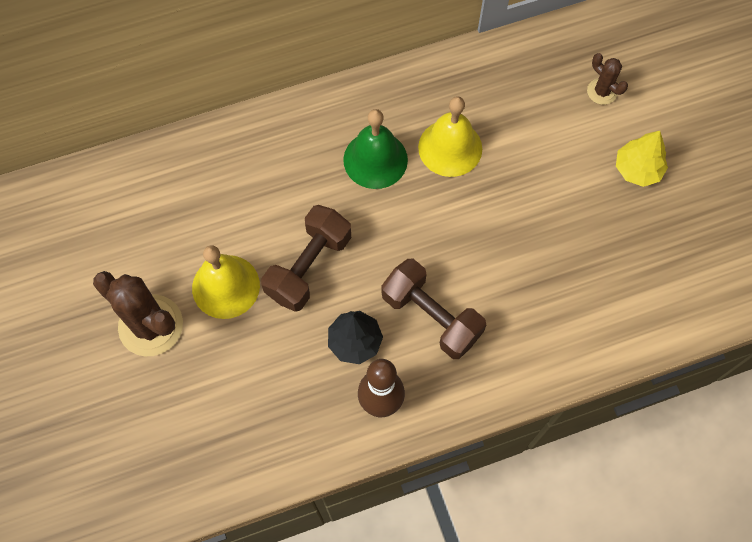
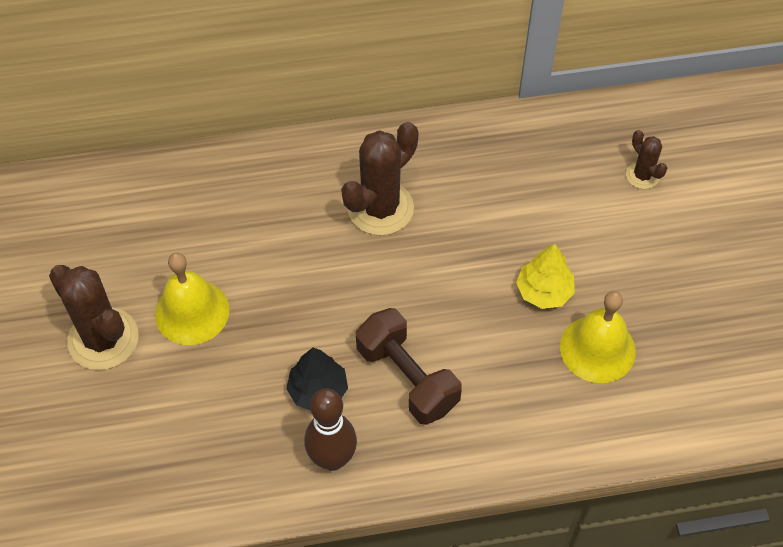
camera: 10 degrees right, 10 degrees down
brown dumbbell [261,205,351,312] -> none
green bell [343,109,408,189] -> brown cactus [341,122,418,236]
yellow bell [418,96,482,177] -> yellow bell moved to [560,291,636,383]
yellow tree [616,131,668,187] -> yellow tree moved to [516,244,575,309]

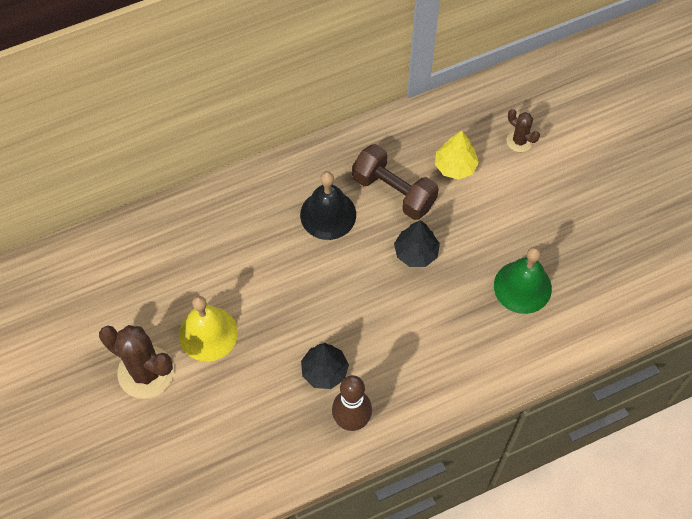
camera: 15 degrees left, 5 degrees up
brown cactus [341,122,418,236] -> black bell [300,171,356,240]
brown dumbbell [356,308,462,425] -> brown dumbbell moved to [352,144,439,220]
yellow tree [516,244,575,309] -> yellow tree moved to [435,130,479,180]
yellow bell [560,291,636,383] -> green bell [494,247,552,314]
none -> black tree [394,220,440,267]

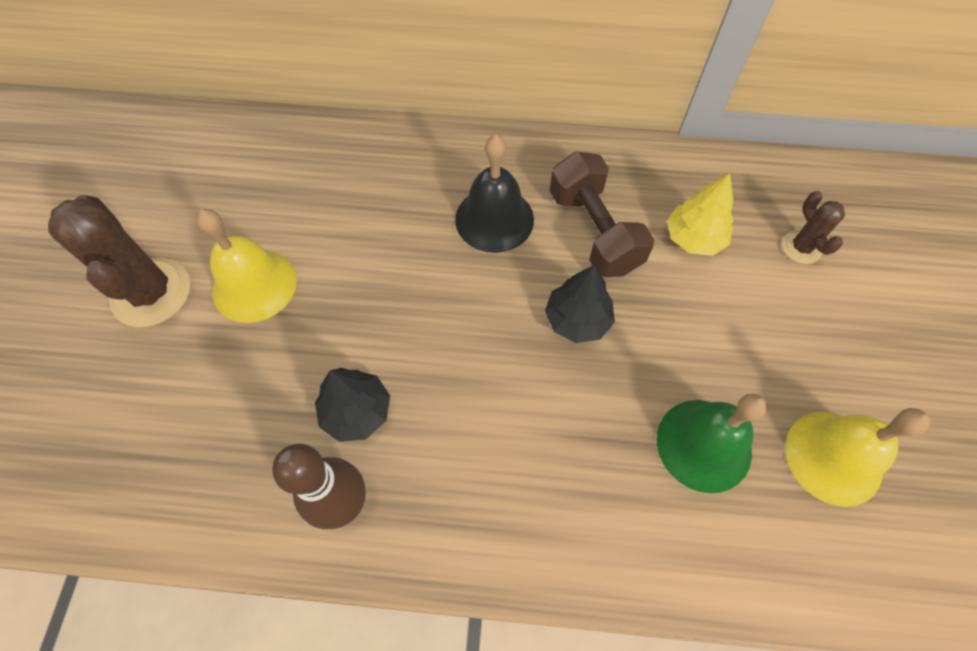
camera: 30 degrees right, 0 degrees up
none -> yellow bell [785,408,930,507]

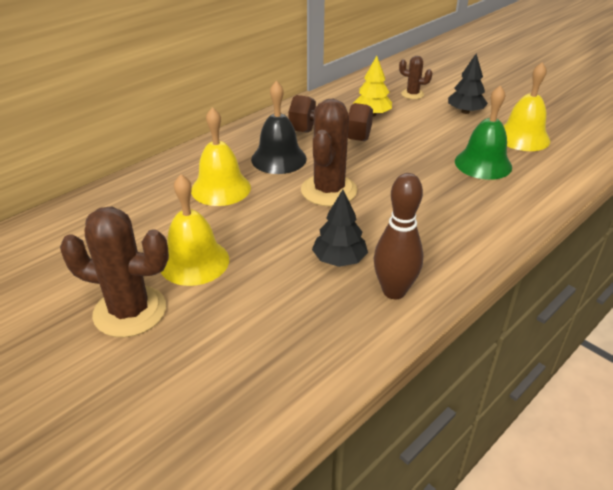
camera: 50 degrees left, 25 degrees down
black tree [545,265,615,343] -> black tree moved to [448,53,488,114]
none -> yellow bell [191,107,251,206]
none -> brown cactus [301,99,357,206]

